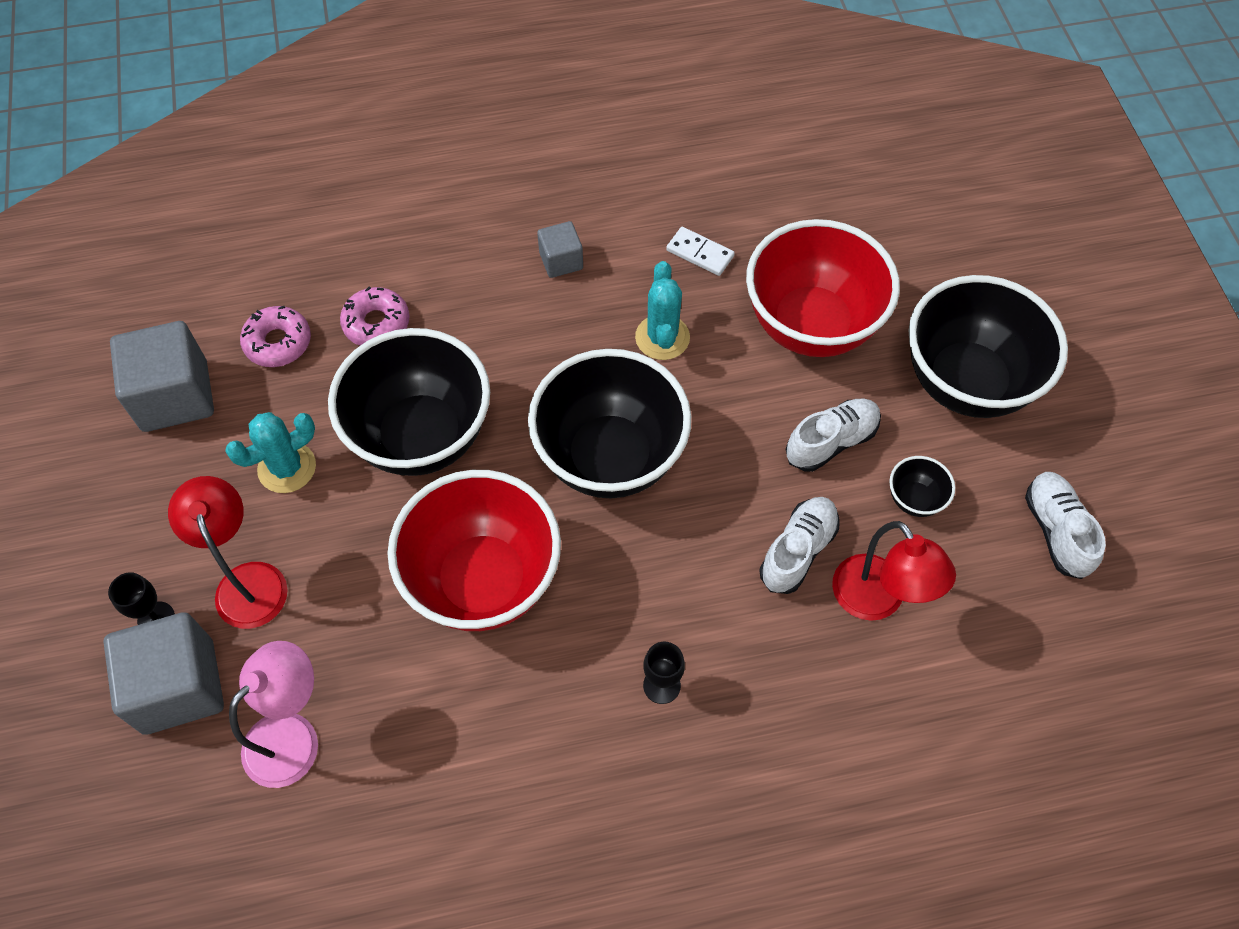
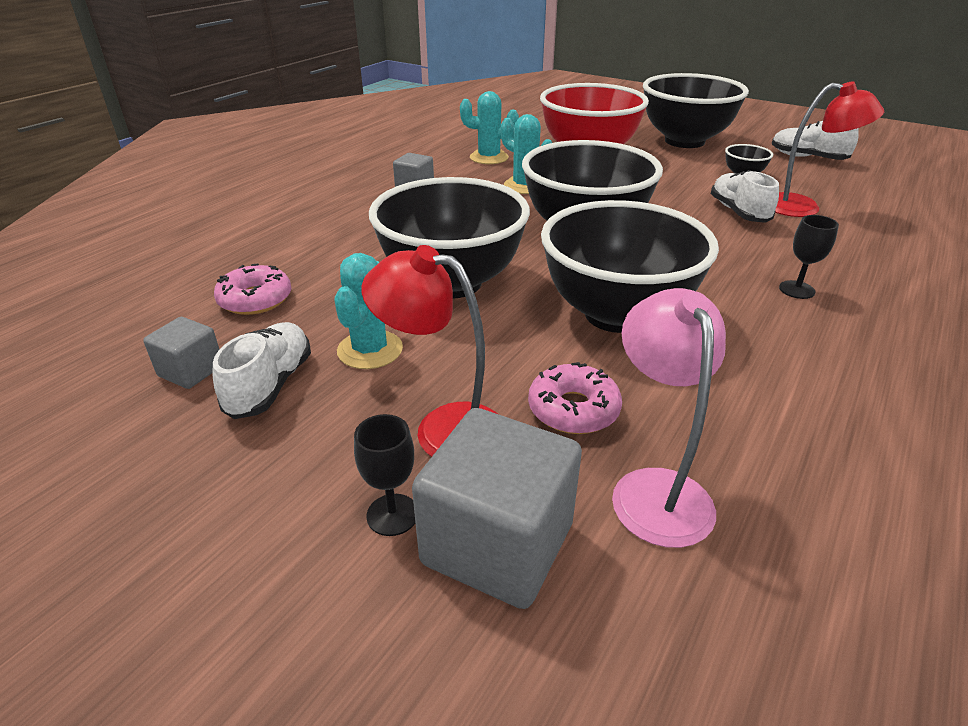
camera: 45 degrees left, 25 degrees down
grey cube [110,321,214,432] -> grey cube [143,317,219,389], size x0.53
pink donut [340,286,410,346] -> pink donut moved to [528,362,622,434]
red bowl [387,470,561,631] -> black bowl [541,200,719,333]
white domino [666,227,735,276] -> turquoise cactus [460,91,519,164]
white shoe [786,399,881,472] -> white shoe moved to [213,322,311,419]

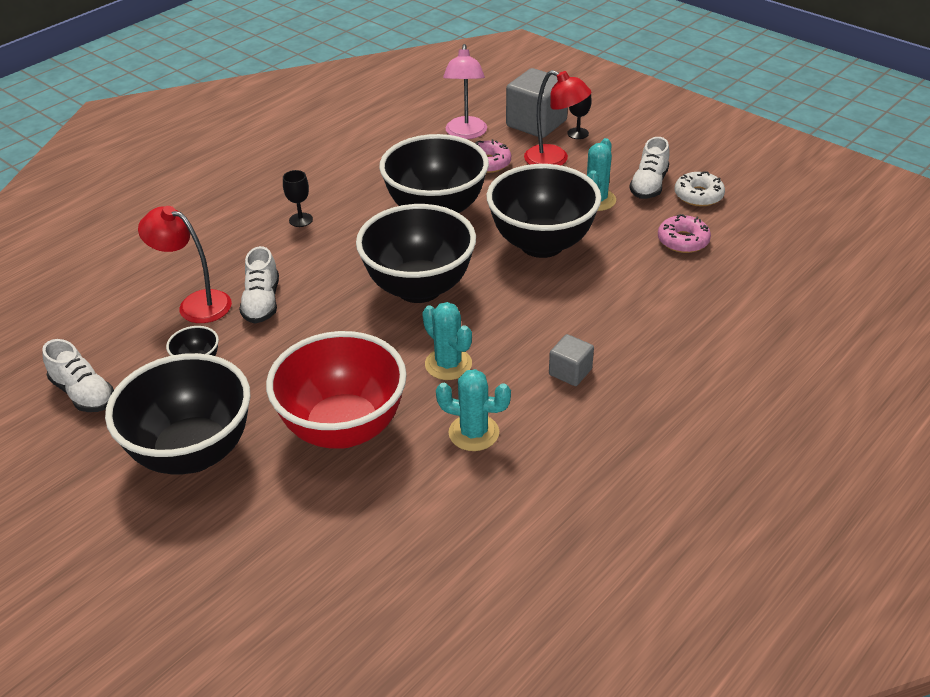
camera: 170 degrees left, 5 degrees up
grey cube [143,317,219,389] -> white donut [675,171,725,207]

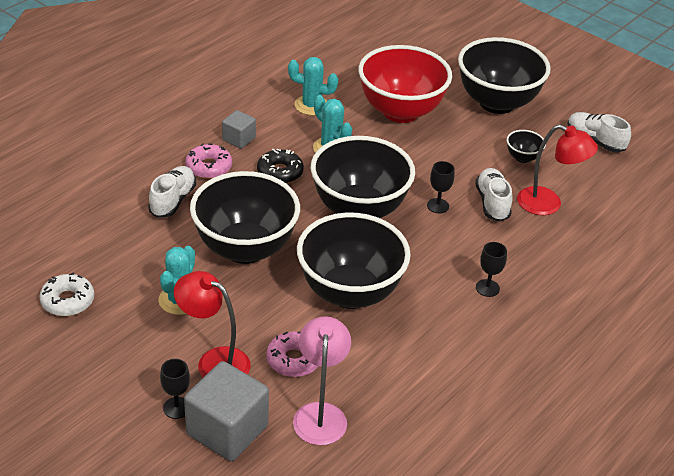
camera: 175 degrees right, 0 degrees up
white shoe [629,137,670,199] -> white shoe moved to [148,166,196,218]
pink donut [658,214,711,253] -> pink donut moved to [185,143,232,179]
none -> black donut [257,149,304,184]
none -> black goblet [427,161,455,213]

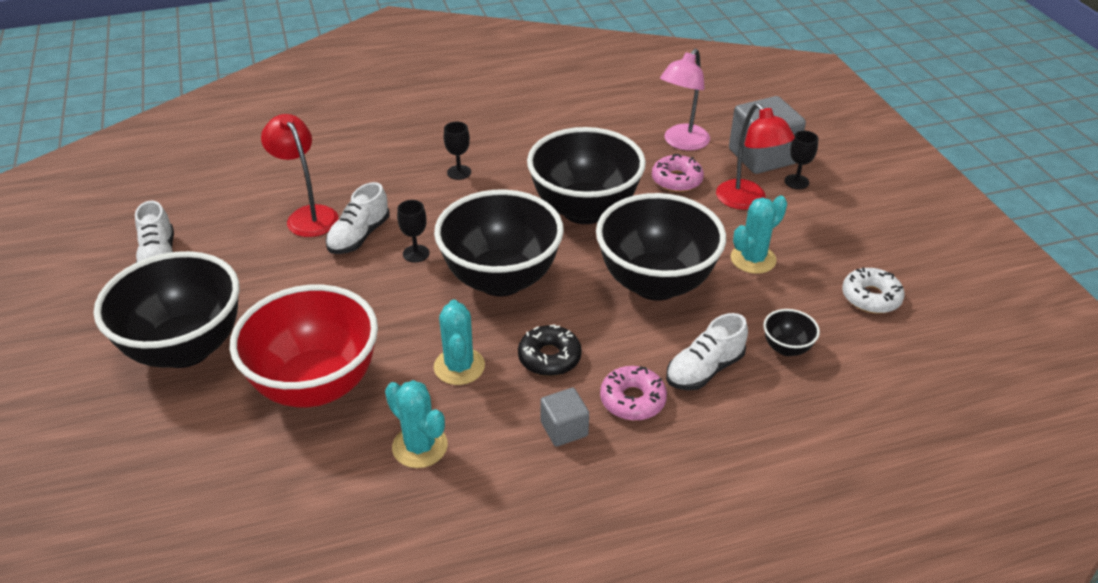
camera: 145 degrees left, 0 degrees up
black bowl [507,130,546,163] -> black bowl moved to [763,309,820,356]

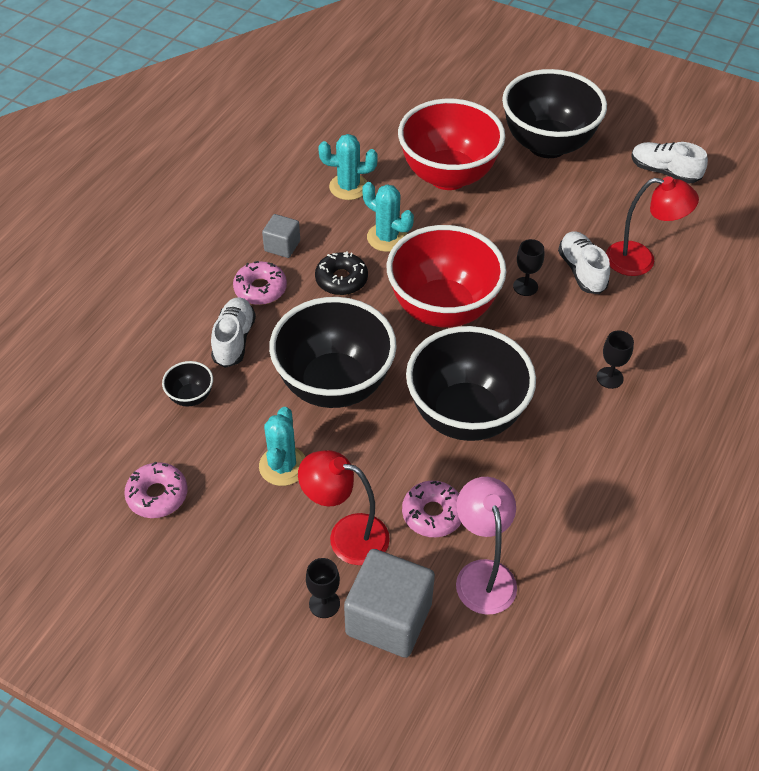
camera: 135 degrees right, 10 degrees up
black bowl [434,190,564,296] -> red bowl [387,225,506,328]
white donut [842,268,905,313] -> pink donut [124,461,188,518]

